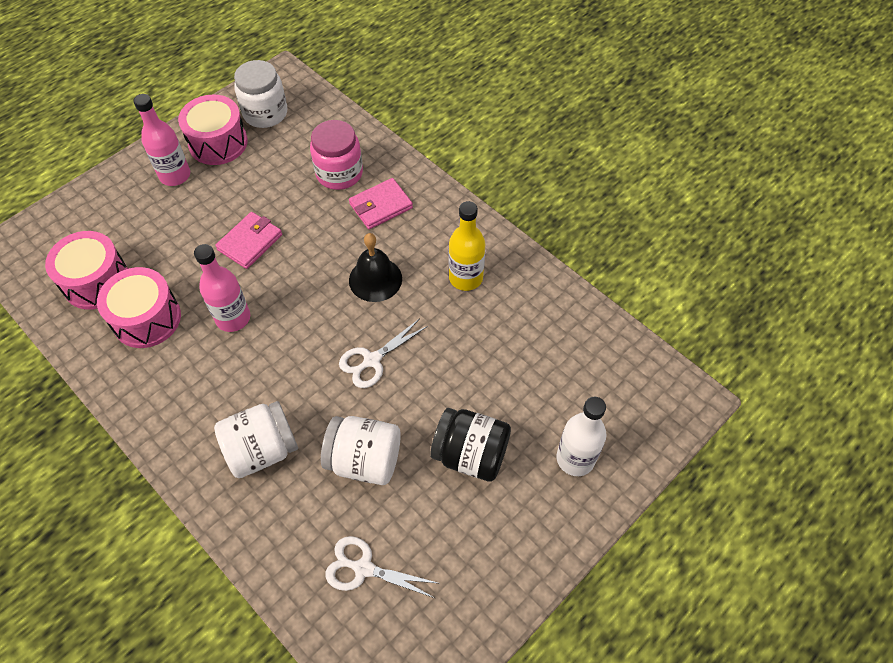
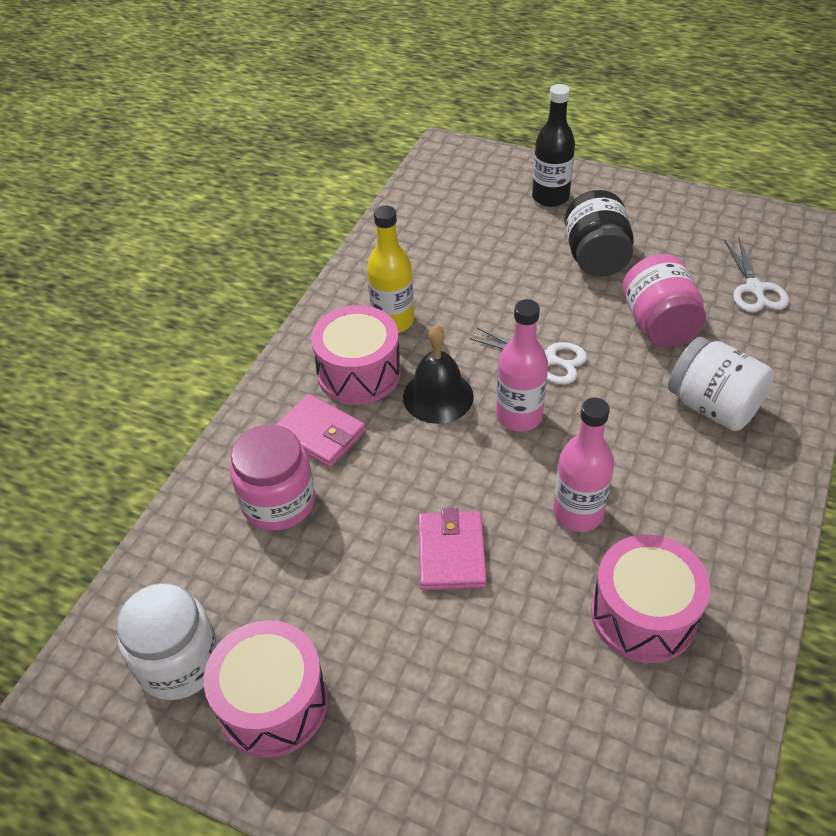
camera: 110 degrees left, 10 degrees down
pink drum [45,231,128,310] -> pink drum moved to [311,305,401,404]
pink bottle [133,94,190,186] -> pink bottle moved to [496,299,548,432]
pink wallet [215,212,282,269] -> pink wallet turned 75 degrees clockwise [418,508,487,590]
white jar [321,416,401,485] -> pink jar [623,254,706,347]
white bottle [557,397,606,476] -> black bottle [532,84,575,207]

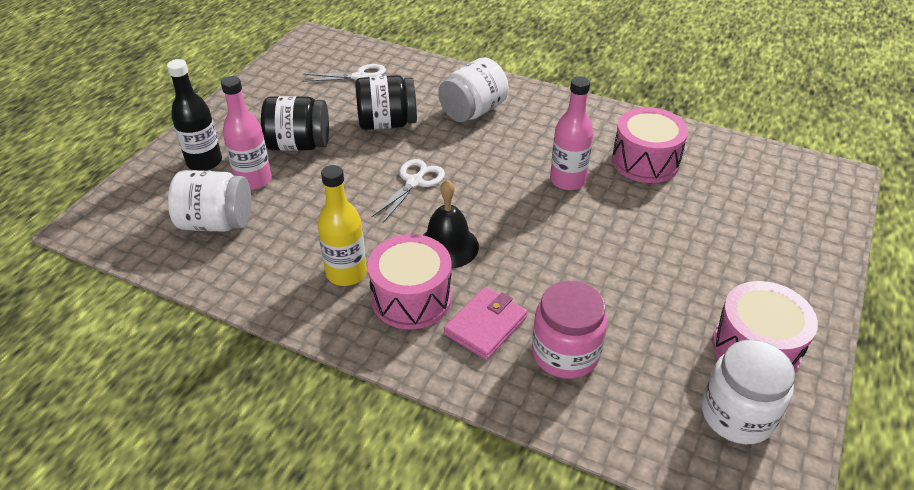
camera: 90 degrees left, 5 degrees down
pink wallet [418,508,487,590] -> none
pink bottle [496,299,548,432] -> pink bottle moved to [221,76,272,190]
pink jar [623,254,706,347] -> black jar [355,75,417,130]
none -> white jar [168,170,251,232]

